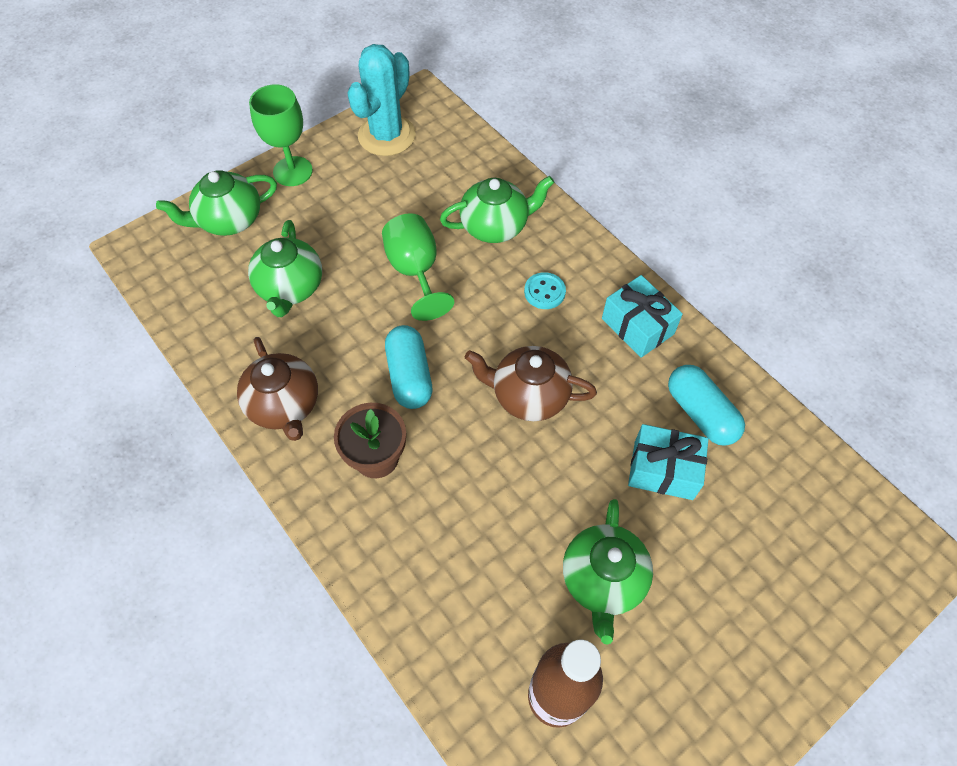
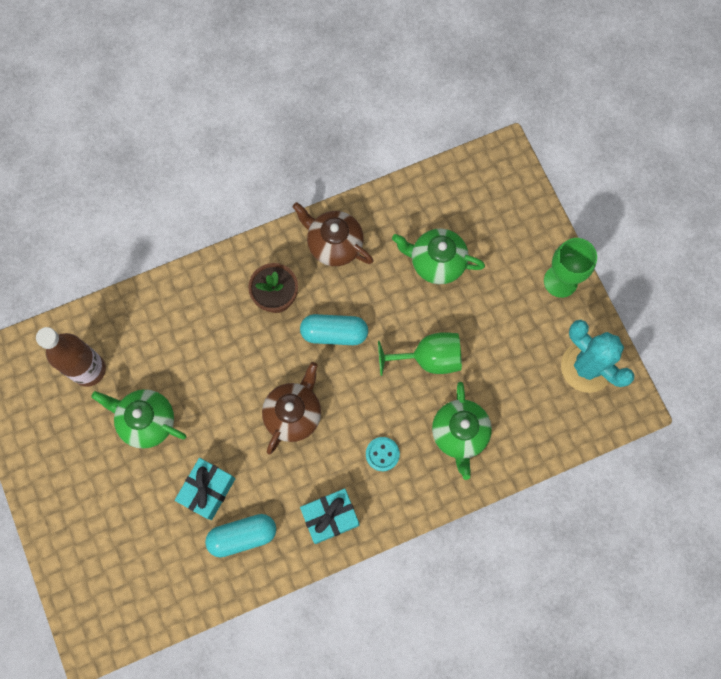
camera: 105 degrees right, 15 degrees up
green teapot [156,170,277,236] -> none
brown teapot [237,337,318,441] -> brown teapot turned 45 degrees clockwise [292,202,373,266]

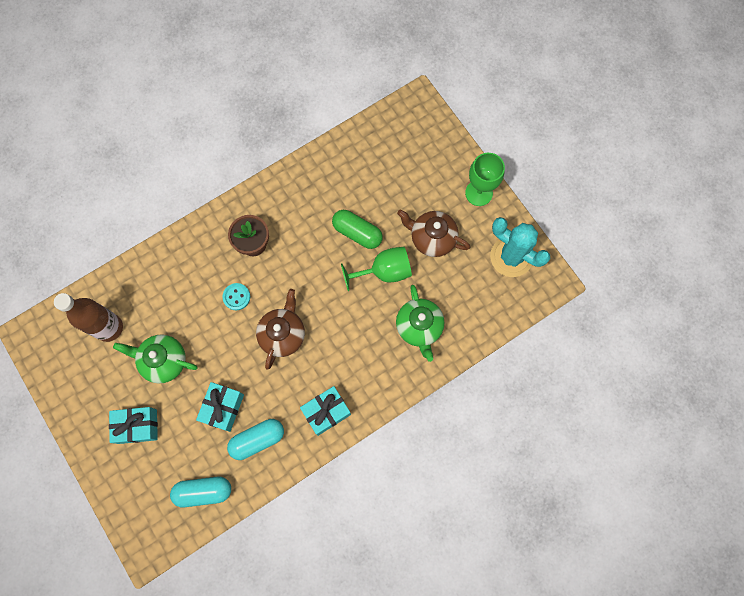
camera: 10 degrees left, 0 degrees up
brown teapot [292,202,373,266] -> brown teapot moved to [397,209,470,257]
turquoise capsule [300,314,368,345] -> turquoise capsule moved to [170,477,231,507]
turquoise button [366,437,400,471] -> turquoise button moved to [222,283,250,310]
green teapot [392,229,485,284] -> none
none -> turquoise gift [109,407,158,444]
none -> green capsule [332,210,383,249]

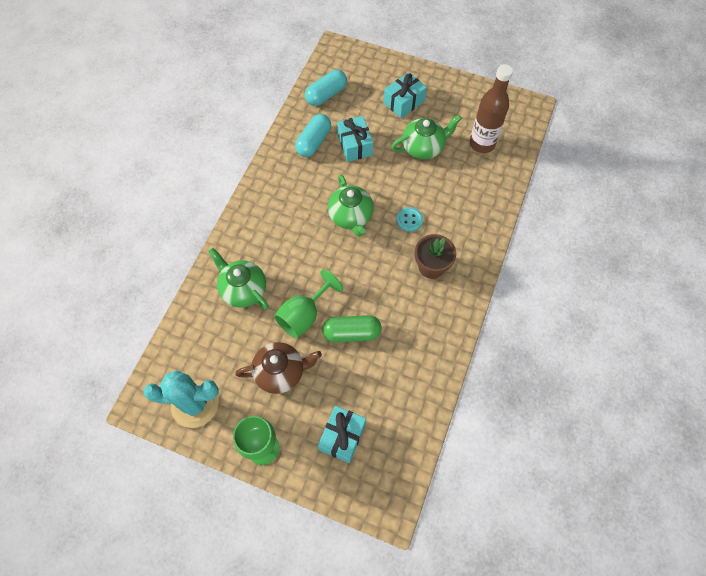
camera: 145 degrees right, 10 degrees down
brown teapot [256,289,305,370] -> green teapot [328,175,374,237]
turquoise gift [300,386,351,436] -> turquoise gift moved to [318,406,366,463]

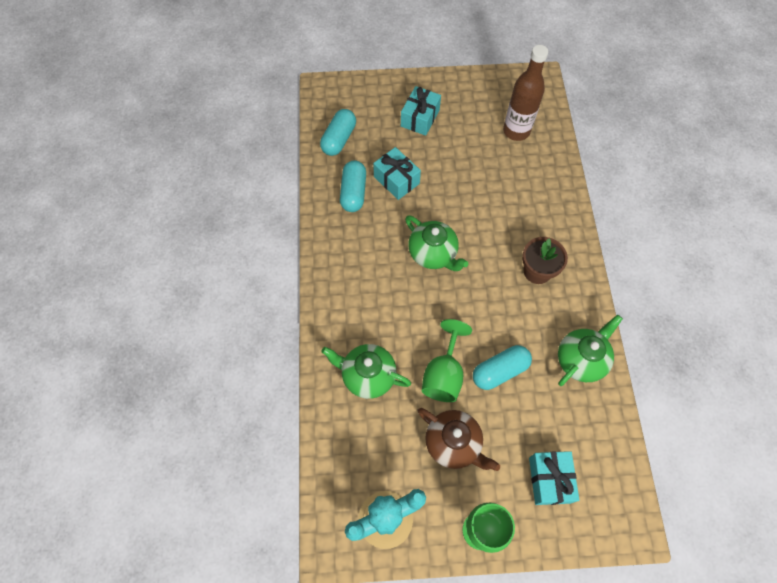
camera: 25 degrees left, 0 degrees up
brown teapot [235,342,322,394] -> brown teapot turned 75 degrees clockwise [418,408,500,471]
green capsule [322,315,382,343] -> turquoise capsule [473,345,532,390]
green teapot [392,115,462,159] -> green teapot moved to [558,314,623,386]
turquoise button [397,207,423,232] -> none

